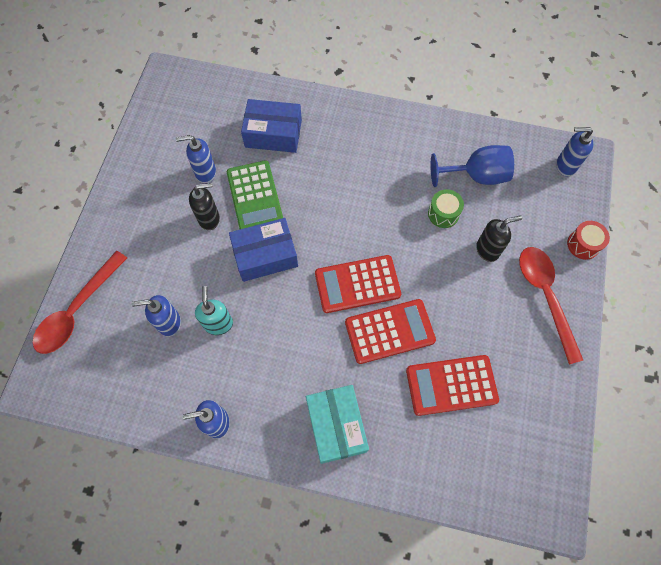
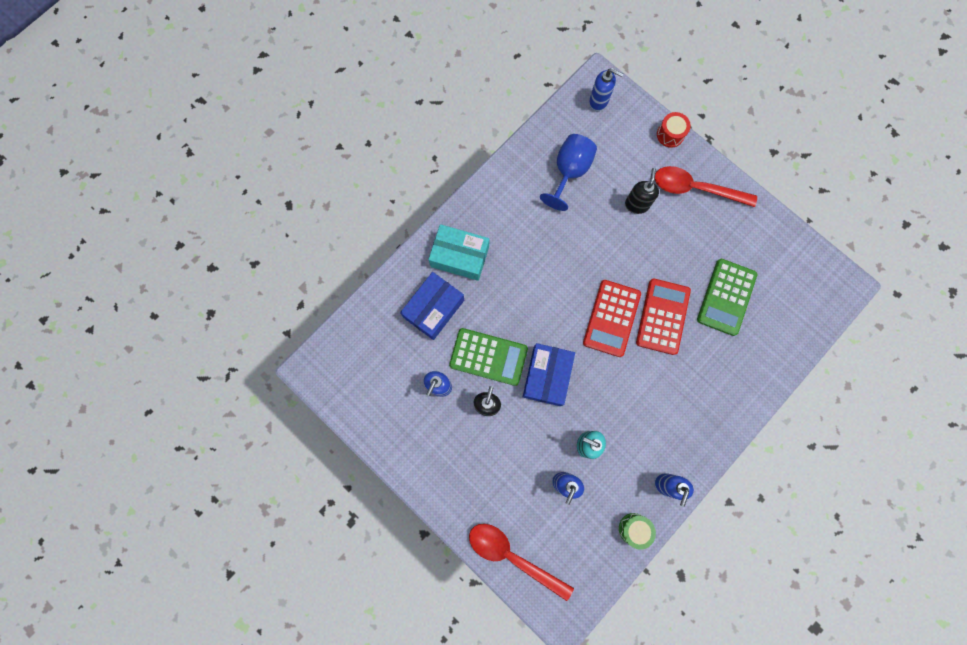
camera: 60 degrees left, 10 degrees up
red spoon [33,251,127,354] -> red spoon turned 150 degrees clockwise [469,524,574,601]
turquoise box [306,385,369,464] -> turquoise box moved to [428,224,490,281]
red calculator [406,355,499,416] -> green calculator [697,259,757,336]
green drum [428,189,464,228] -> green drum moved to [619,513,656,549]
blue soap dispenser [556,127,593,176] -> blue soap dispenser turned 105 degrees counterclockwise [589,68,624,111]

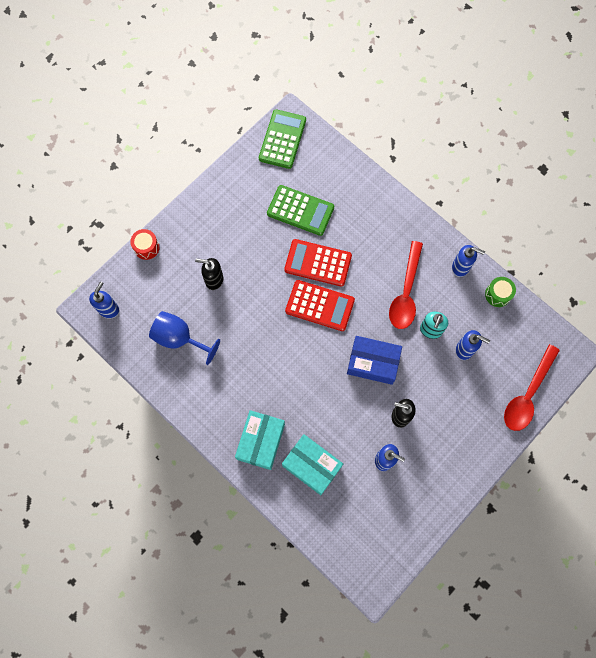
camera: 90 degrees left, 5 degrees down
blue box [400,272,464,340] -> turquoise box [282,434,343,495]
green calculator [449,328,528,386] -> green calculator moved to [259,109,306,169]
red spoon [655,166,757,207] -> red spoon moved to [389,241,423,329]

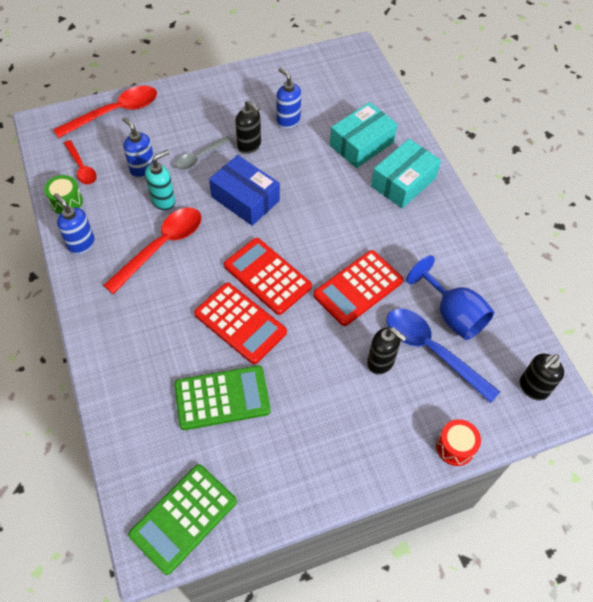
camera: 155 degrees left, 15 degrees down
blue soap dispenser [89,282,119,319] -> black soap dispenser [520,354,564,400]
green calculator [267,185,334,236] -> green calculator turned 120 degrees clockwise [174,366,271,430]
turquoise box [282,434,343,495] -> turquoise box turned 75 degrees clockwise [330,102,398,168]
none -> red spoon [64,140,97,185]
none -> grey spoon [175,136,232,170]
none -> red calculator [313,250,403,326]
none -> blue spoon [387,309,500,403]

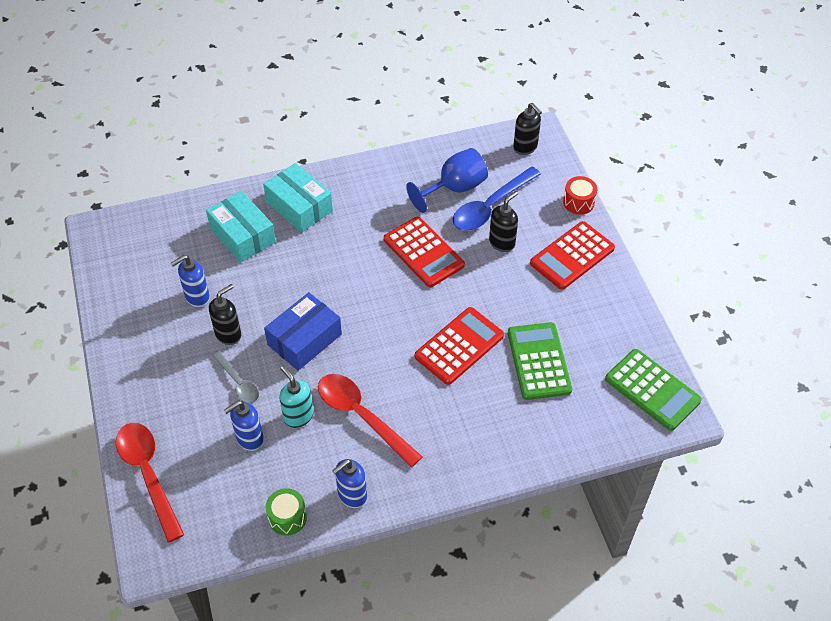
camera: 85 degrees left, 5 degrees down
red spoon [64,140,97,185] -> none
red calculator [224,238,312,315] -> red calculator moved to [530,221,615,290]

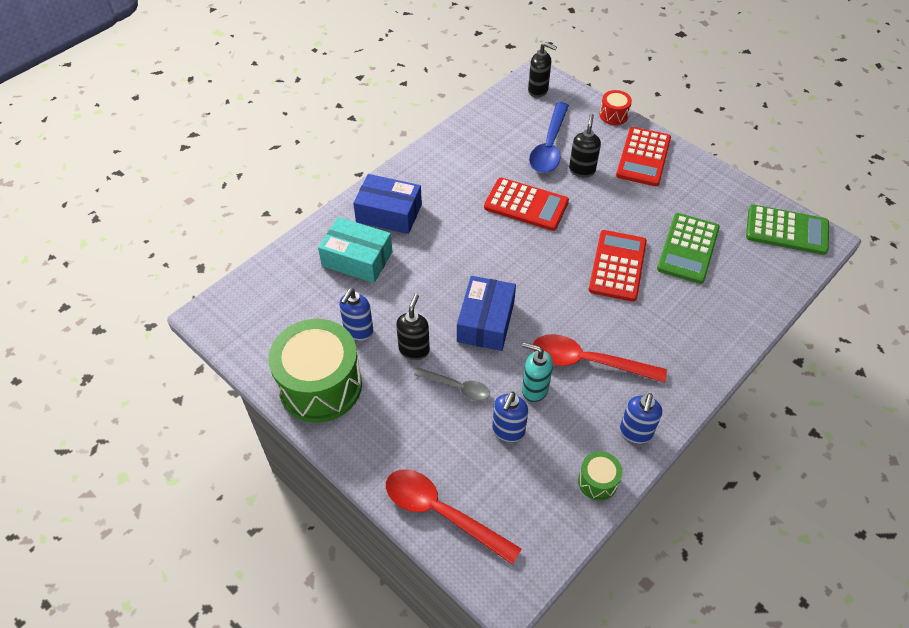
camera: 30 degrees left, 0 degrees up
turquoise box [263,163,333,233] -> blue box [353,174,422,234]
blue goblet [406,148,488,213] -> none
green calculator [508,322,572,400] -> green calculator turned 120 degrees counterclockwise [657,213,720,284]
none -> green drum [268,319,362,423]

